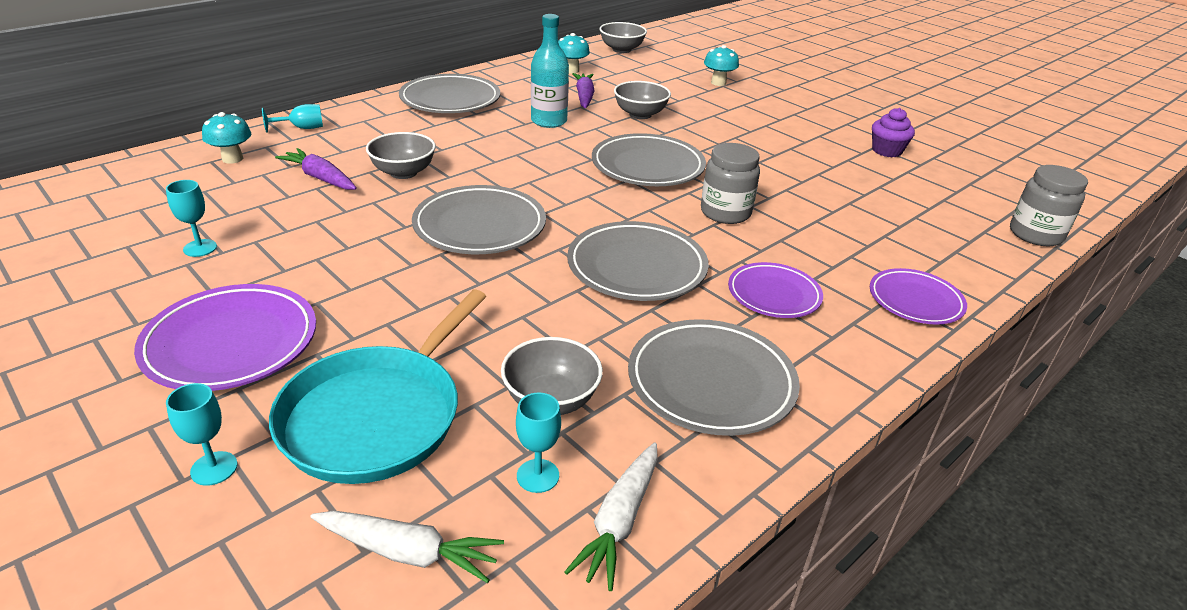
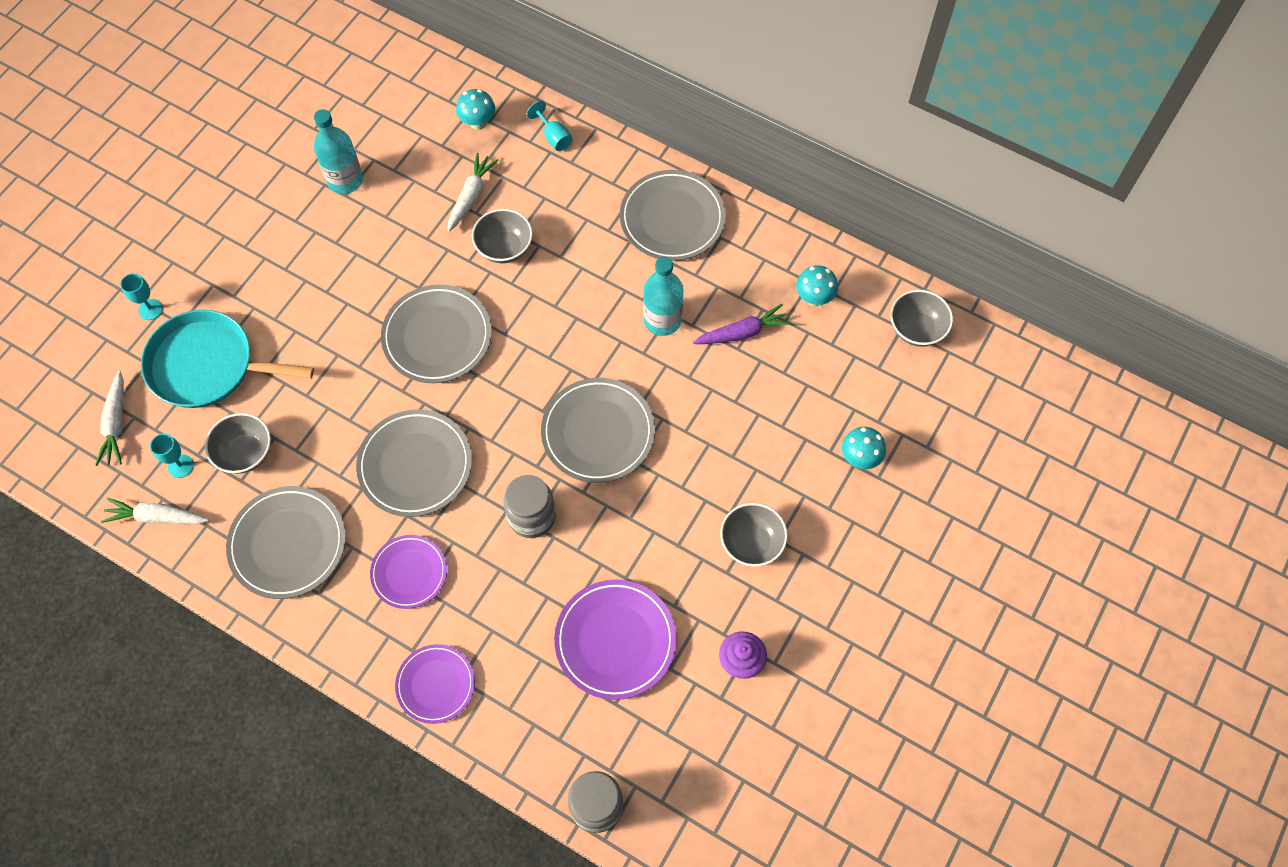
camera: 75 degrees right, 30 degrees up
purple plate [134,284,316,391] -> purple plate moved to [554,579,677,700]
turquoise goblet [166,180,217,257] -> turquoise bottle [314,109,363,194]
purple carrot [275,148,357,190] -> white carrot [447,153,498,232]
grey bowl [614,81,671,119] -> grey bowl moved to [720,503,788,567]

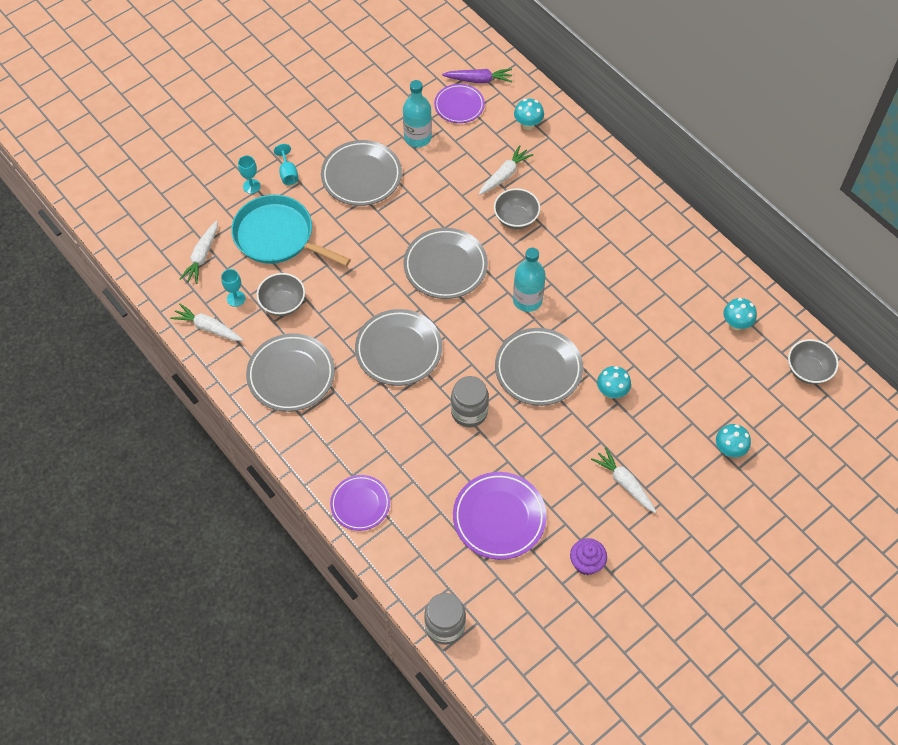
camera: 20 degrees right, 5 degrees down
purple plate [370,535,447,609] -> purple plate moved to [434,84,485,123]
turquoise goblet [527,101,573,151] -> turquoise goblet moved to [274,144,298,185]
grey plate [620,170,726,261] -> grey plate moved to [321,140,402,206]
turquoise bottle [643,257,683,336] -> turquoise bottle moved to [513,248,546,312]
purple carrot [693,304,791,344] -> purple carrot moved to [442,69,512,83]
grey bowl [720,503,788,567] -> white carrot [591,447,656,513]
none -> turquoise mushroom [597,366,631,399]

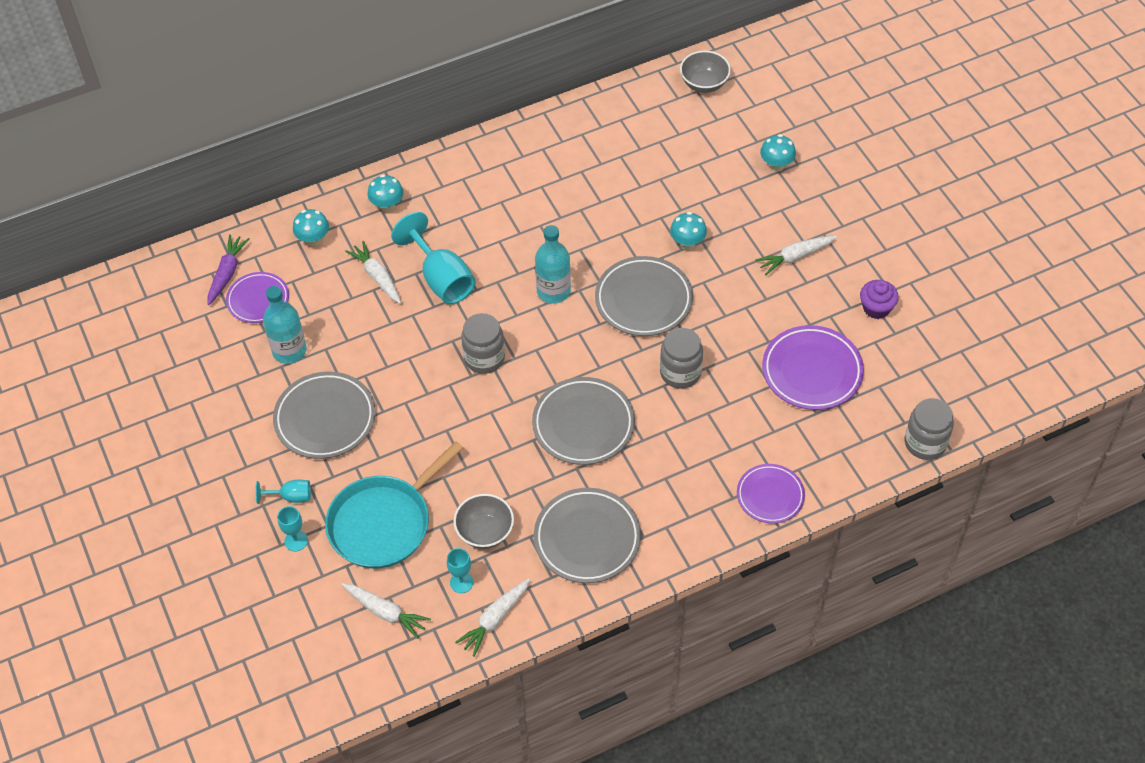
camera: 75 degrees left, 5 degrees down
grey plate [403,228,488,299] -> grey jar [461,313,505,374]
grey bowl [494,188,540,229] -> turquoise goblet [391,212,476,304]
turquoise mushroom [723,298,757,330] -> turquoise mushroom moved to [367,175,403,212]

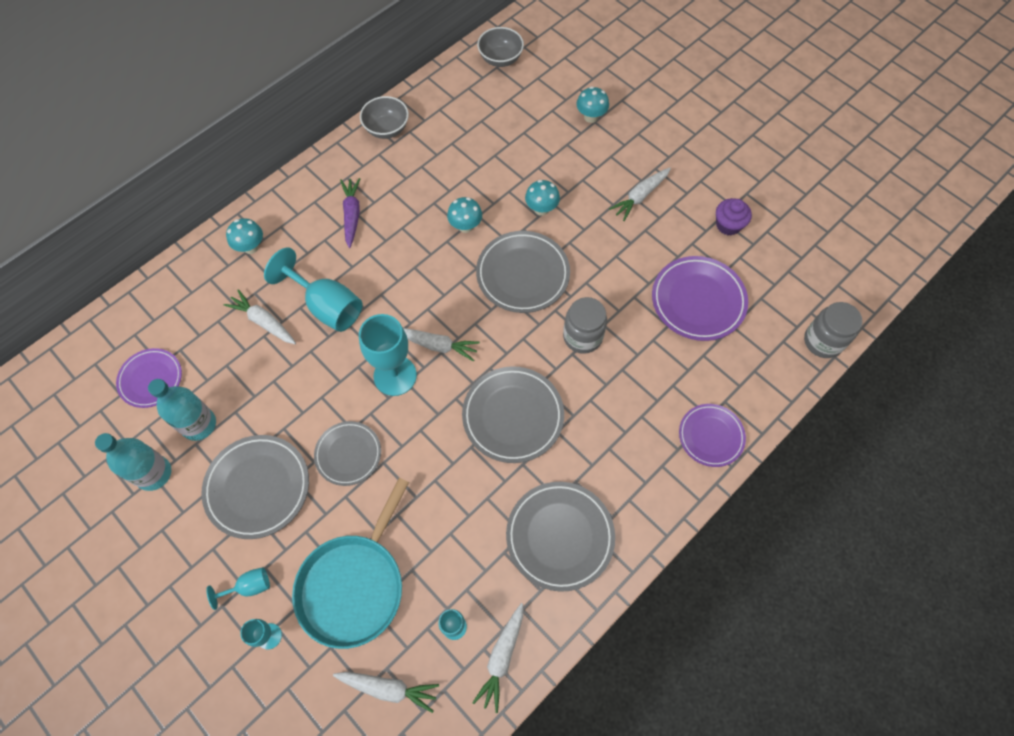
camera: 20 degrees left, 10 degrees up
purple carrot [207,234,250,305] -> purple carrot moved to [340,178,360,248]
turquoise mushroom [293,209,329,247] -> turquoise mushroom moved to [447,197,482,233]
grey bowl [454,494,514,549] -> grey bowl moved to [360,96,409,139]
grey jar [461,313,505,374] -> turquoise goblet [359,314,417,396]
turquoise bottle [535,225,571,304] -> turquoise bottle moved to [95,433,171,491]
none -> grey plate [314,421,381,486]
none -> white carrot [403,328,480,362]

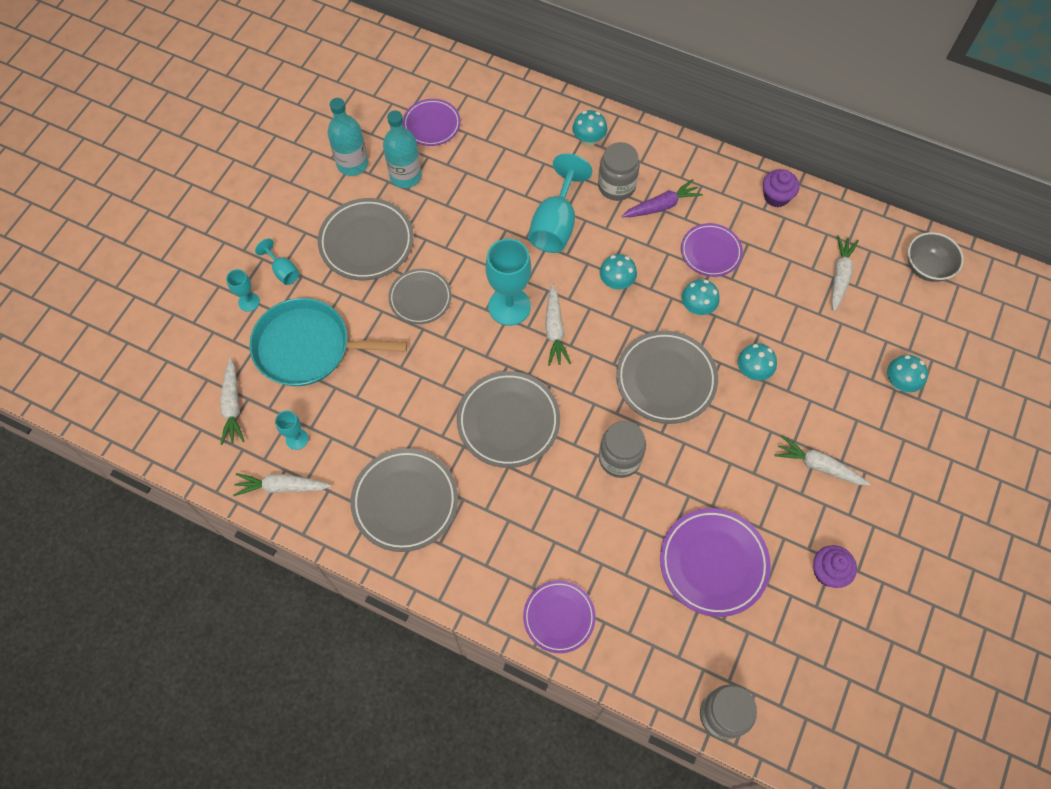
camera: 70 degrees right, 0 degrees up
white carrot [224,290,296,344] -> white carrot moved to [831,235,859,312]
grey bowl [360,96,409,139] -> purple cupcake [763,169,799,207]
none -> grey jar [598,142,640,201]
none -> turquoise mushroom [600,254,637,291]
none -> purple plate [681,223,743,277]

